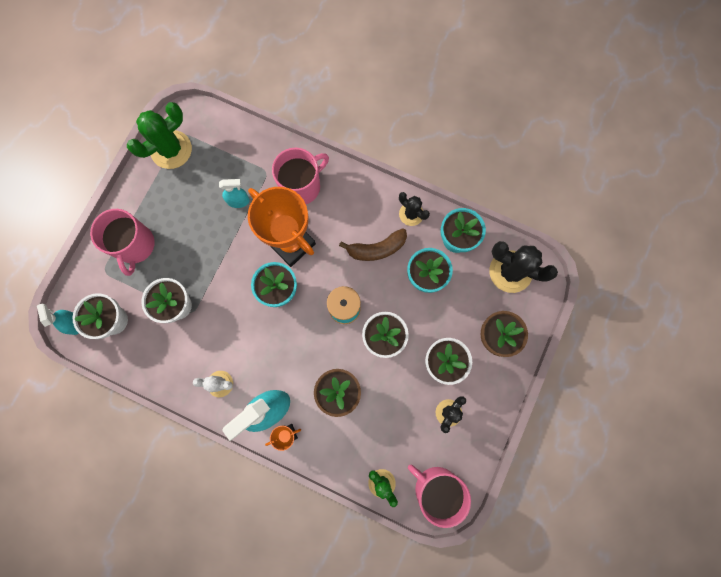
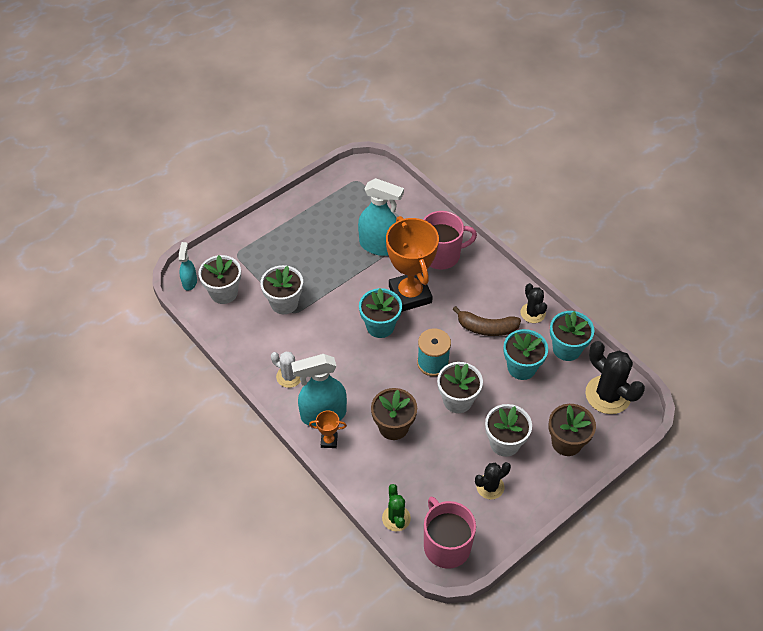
camera: 25 degrees right, 25 degrees down
pink mug [90,209,155,276] -> none
green cactus [127,102,192,169] -> none
turquoise spray bottle [219,179,250,208] -> turquoise spray bottle [358,178,404,256], size x1.88

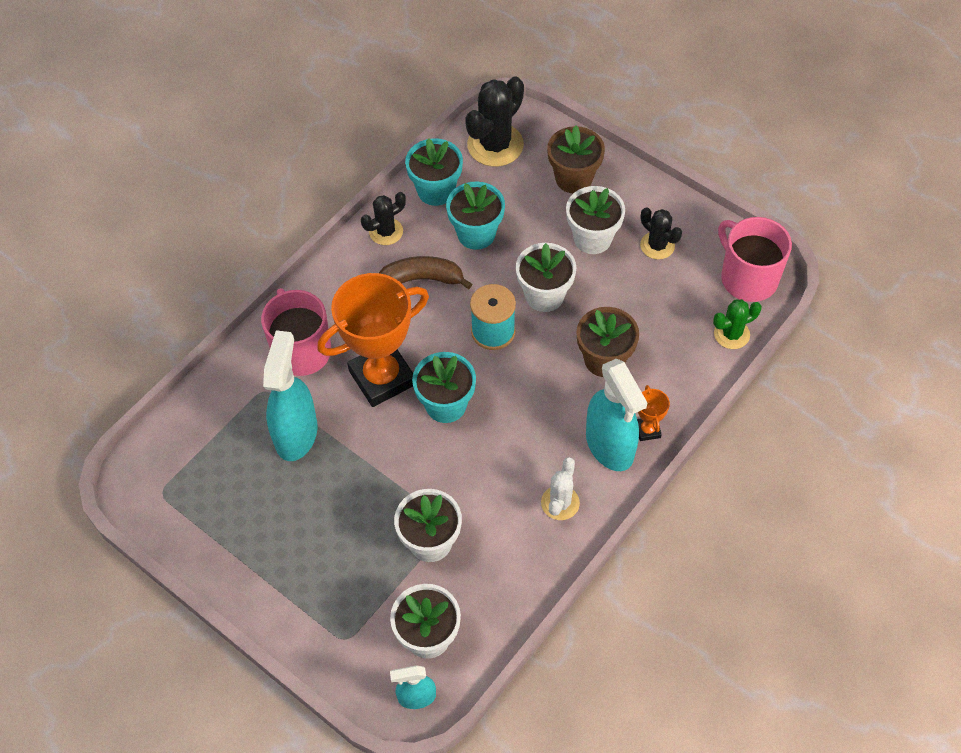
camera: 100 degrees left, 5 degrees up
pink mug [424,497,476,569] -> pink mug turned 90 degrees clockwise [718,217,792,302]
brown banana [453,306,521,336] -> brown banana turned 90 degrees counterclockwise [379,256,472,289]

